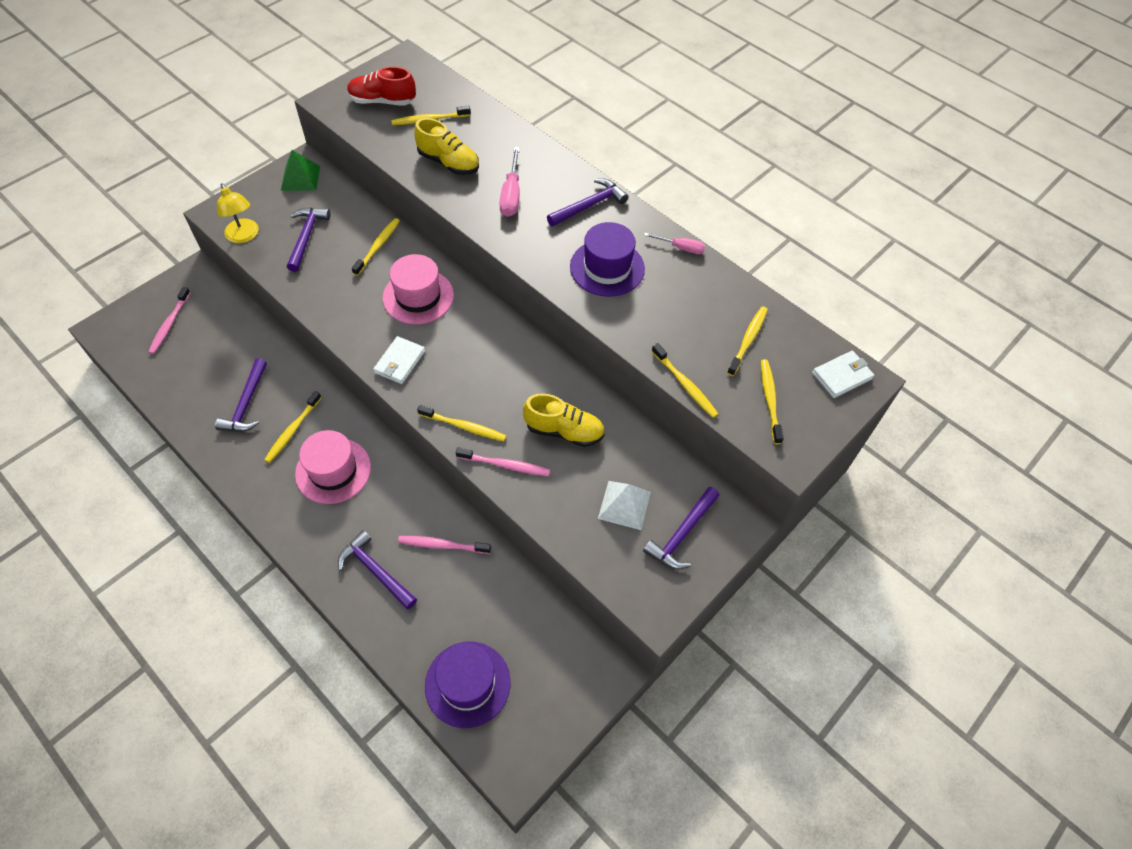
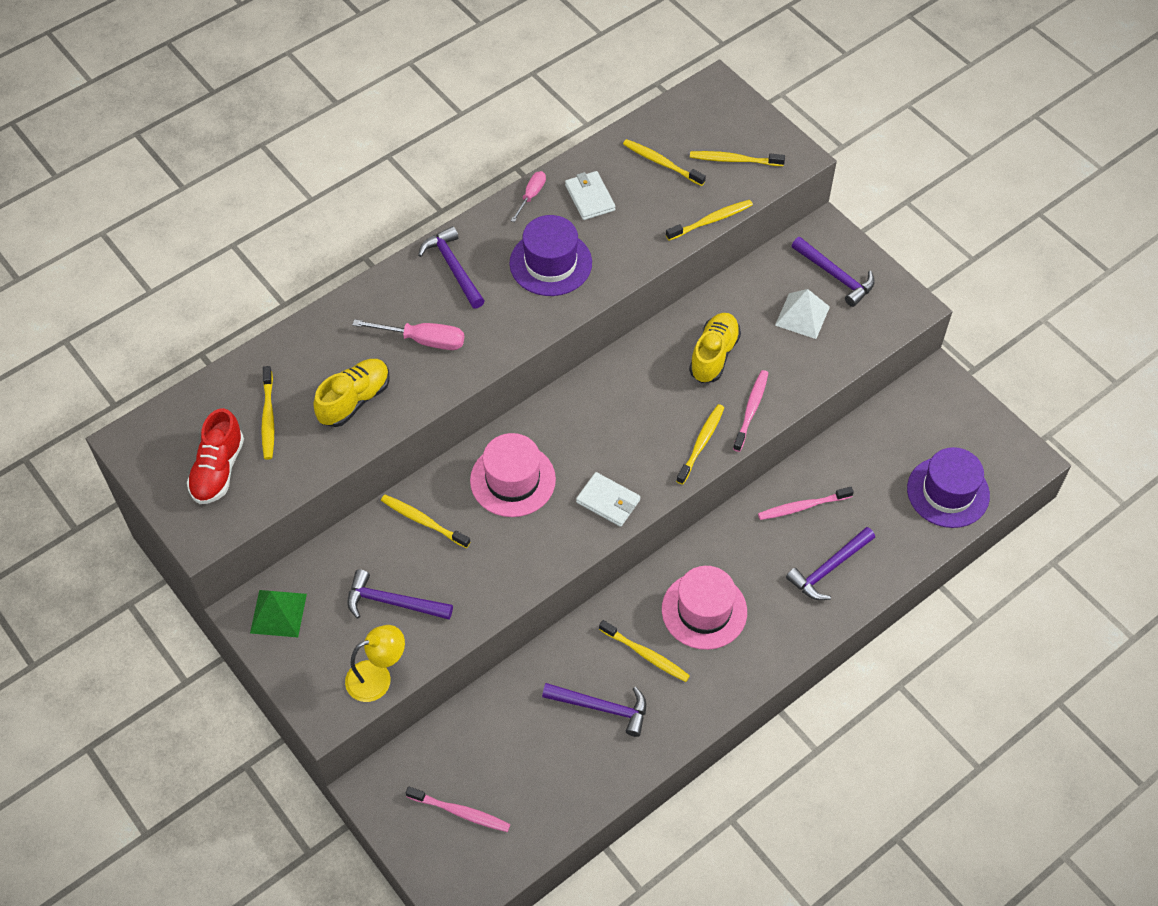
camera: 80 degrees left, 0 degrees up
pink toothbrush [398,536,491,554] -> pink toothbrush turned 60 degrees clockwise [758,487,854,520]
white wallet [812,351,874,398] -> white wallet moved to [565,171,616,220]

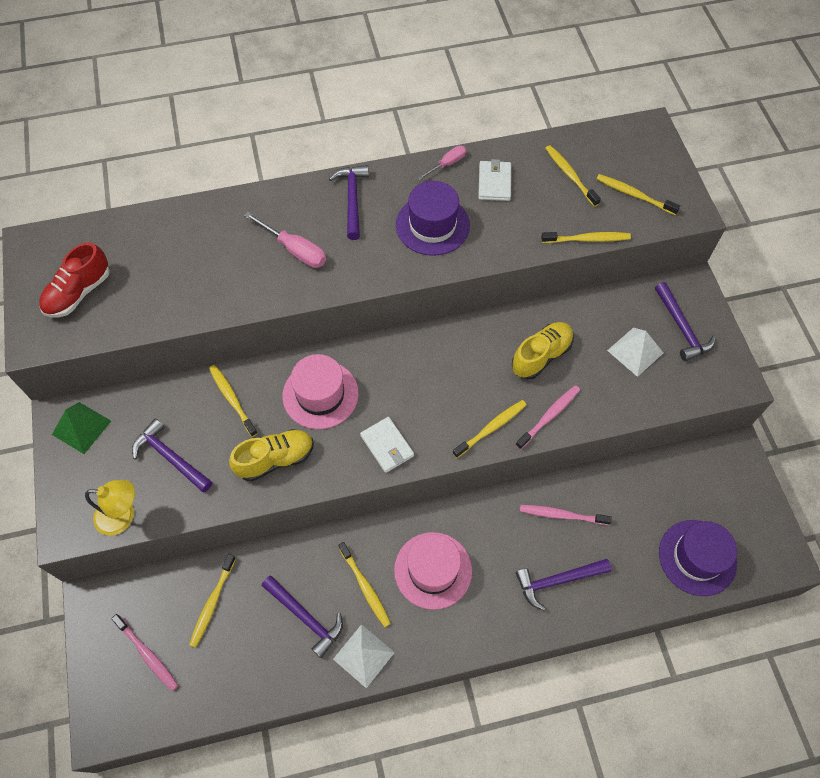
camera: 25 degrees right, 5 degrees up
yellow toothbrush [261,366,274,460] -> yellow toothbrush moved to [189,554,236,648]
yellow shoe [313,359,390,427] -> yellow shoe moved to [229,429,313,481]
none -> white pyramid [333,624,395,688]

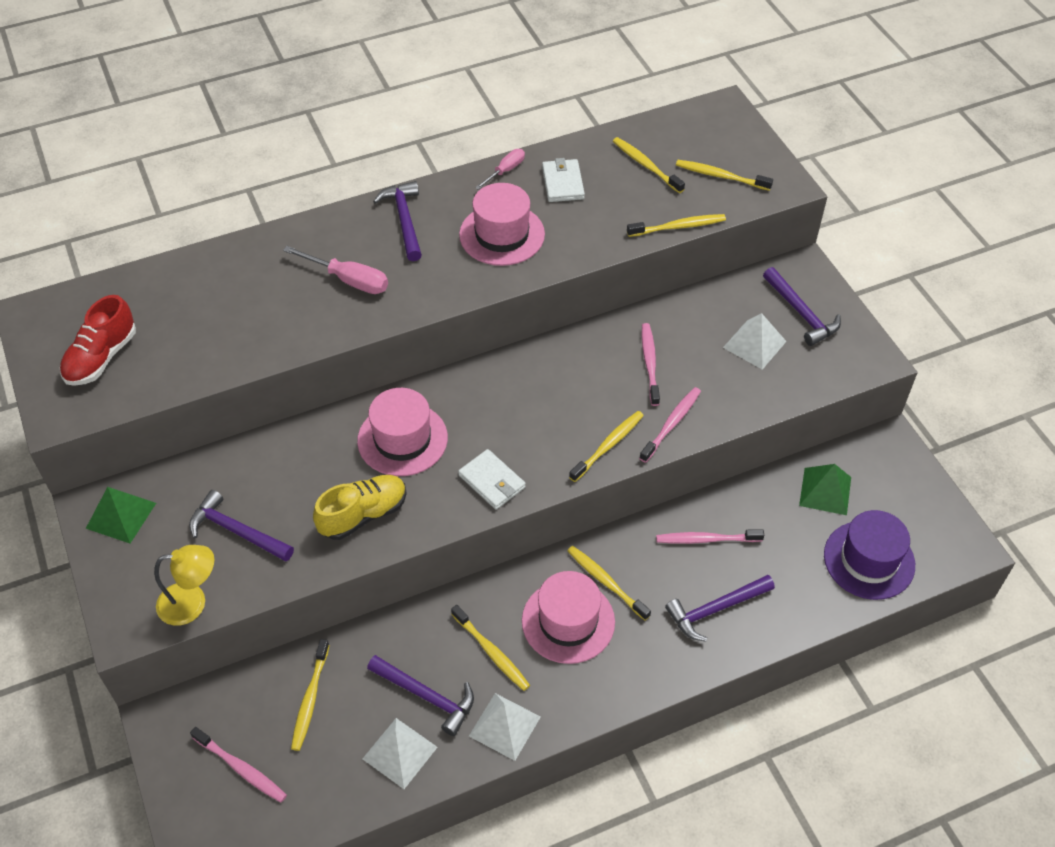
camera: 10 degrees left, 10 degrees down
yellow toothbrush [209,365,258,437] -> yellow toothbrush moved to [567,546,651,620]
purple hat [396,181,470,256] -> pink hat [459,183,545,266]
yellow shoe [512,322,574,379] -> pink toothbrush [642,323,660,406]
none -> white pyramid [363,718,438,789]
none -> green pyramid [799,464,851,515]

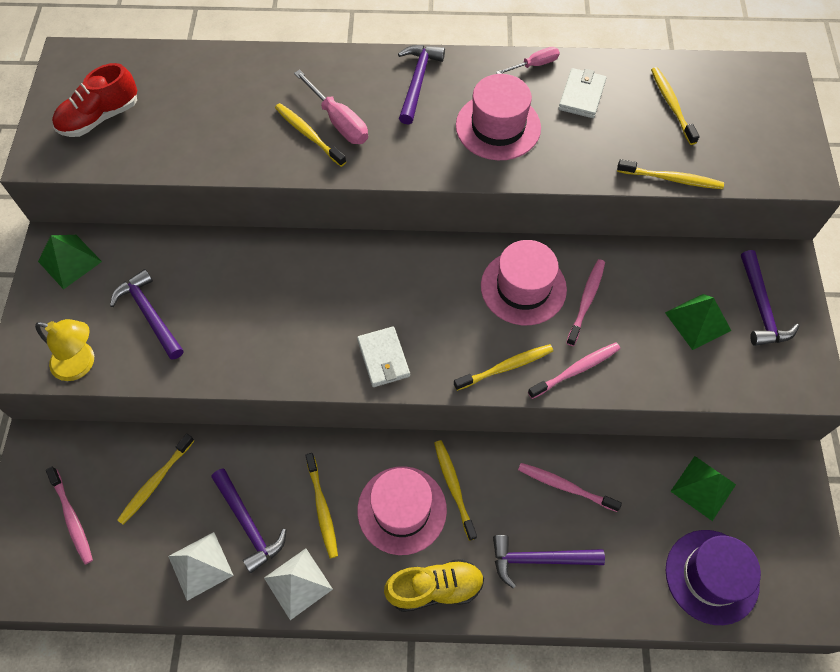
camera: 25 degrees right, 10 degrees up
yellow shoe [313,475,407,540] -> yellow shoe moved to [384,559,484,612]
pink hat [357,388,448,476] -> pink hat moved to [481,240,567,325]
yellow toothbrush [676,160,773,191] -> yellow toothbrush moved to [275,103,346,167]
white pyramid [723,313,787,370] -> green pyramid [665,294,731,350]

